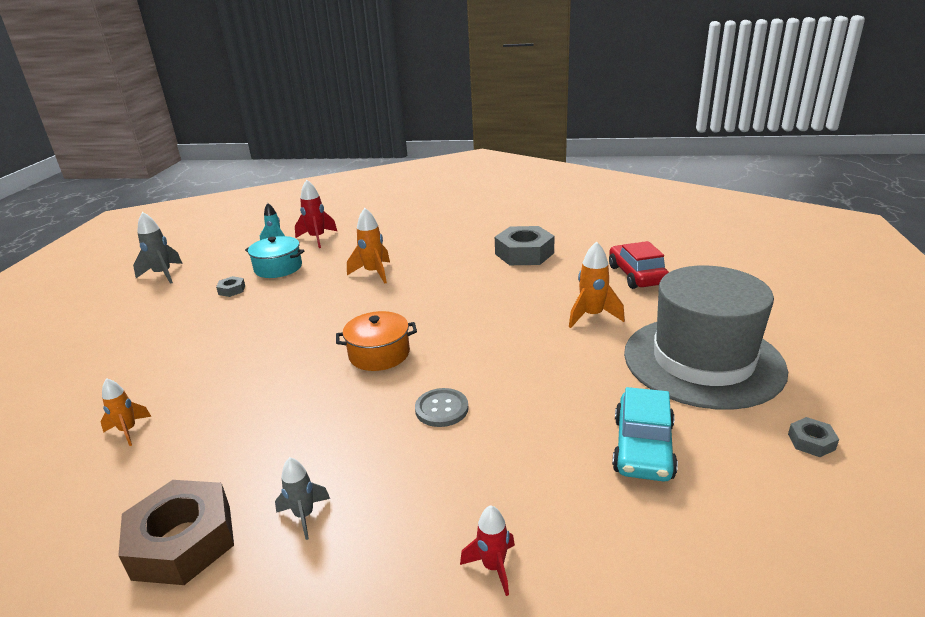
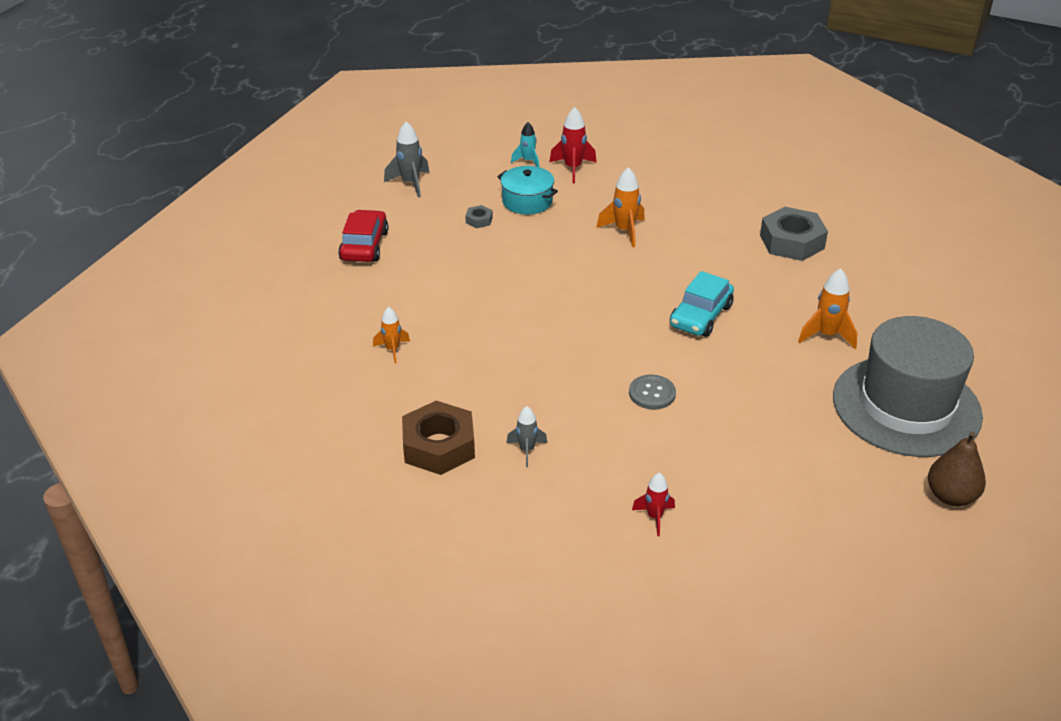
camera: 15 degrees right, 10 degrees up
orange pot [336,311,417,371] -> none
red car [609,241,669,289] -> red car moved to [338,210,389,262]
turquoise car [612,387,678,482] -> turquoise car moved to [670,271,734,337]
grey nut [788,417,839,457] -> brown pear [928,431,986,506]

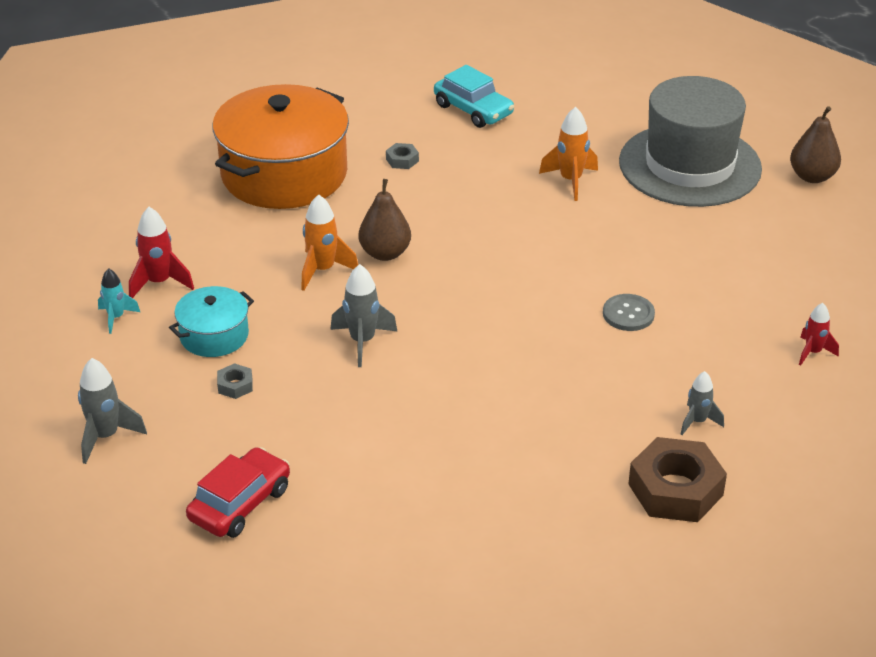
camera: 75 degrees left, 0 degrees up
red car [338,210,389,262] -> red car turned 105 degrees clockwise [186,447,290,538]
orange rocket [373,307,410,364] -> none
turquoise car [670,271,734,337] -> turquoise car moved to [434,65,514,128]
grey nut [760,207,828,261] -> grey nut [386,143,419,169], size x0.44
none -> orange pot [212,84,349,209]
none -> grey rocket [330,264,398,367]
none -> brown pear [359,179,411,261]

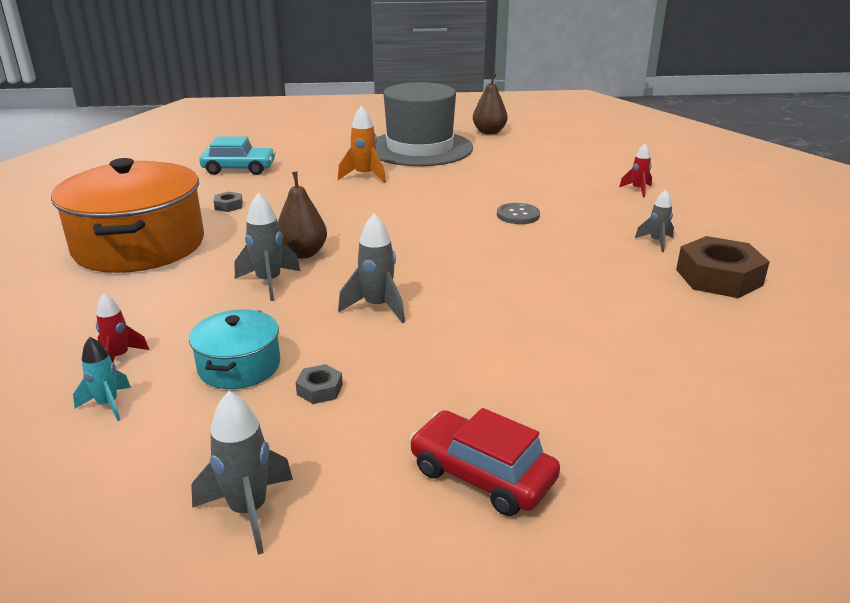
camera: 45 degrees left, 10 degrees down
red rocket [129,207,194,298] -> red rocket [96,293,149,363], size x0.65
red car [186,447,290,538] -> red car turned 45 degrees counterclockwise [409,408,560,516]
orange rocket [301,194,358,291] -> grey rocket [235,193,300,301]

